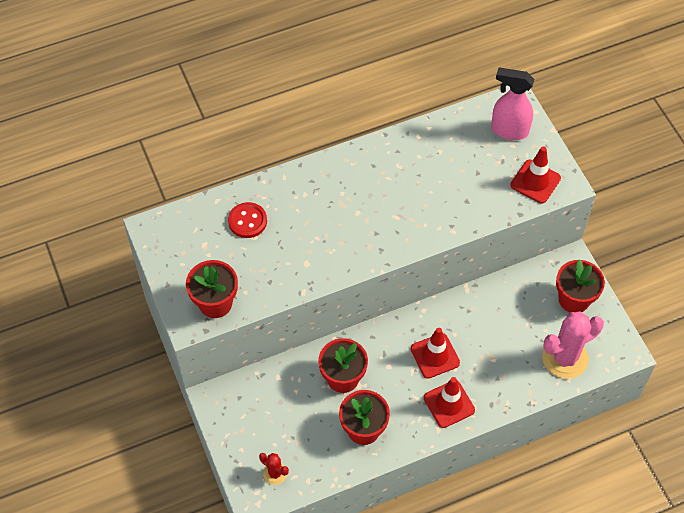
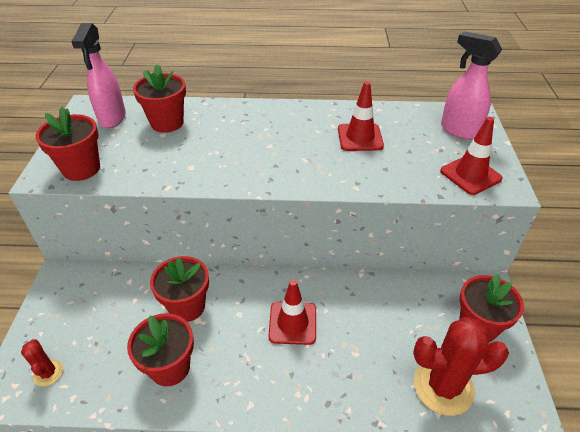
camera: 25 degrees right, 15 degrees down
red button [228,202,267,238] -> red flower pot [133,64,186,133]
red traffic cone [424,377,475,428] -> red traffic cone moved to [338,81,384,151]
pink cactus [542,311,604,379] -> red cactus [413,317,509,416]
none -> pink spray bottle [72,23,126,128]

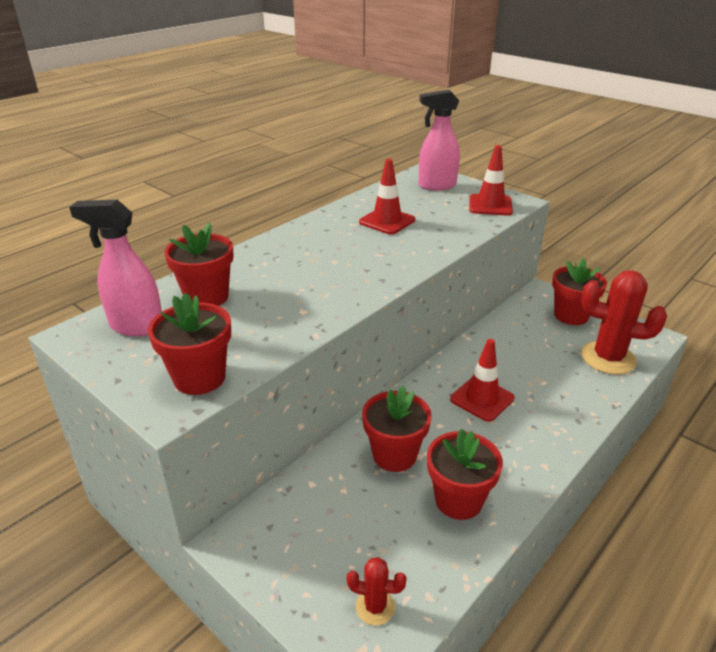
camera: 50 degrees left, 10 degrees down
pink spray bottle [72,23,126,128] -> pink spray bottle turned 150 degrees clockwise [69,200,162,336]
red cactus [413,317,509,416] -> red cactus turned 75 degrees clockwise [581,270,667,374]

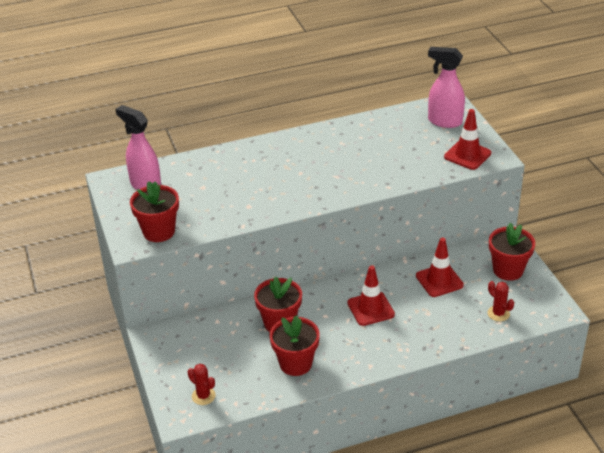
camera: 30 degrees right, 5 degrees up
red flower pot [164,223,234,306] -> none
red traffic cone [359,159,415,234] -> red traffic cone moved to [416,237,464,297]
red cactus [581,270,667,374] -> red cactus [487,281,514,322], size x0.49

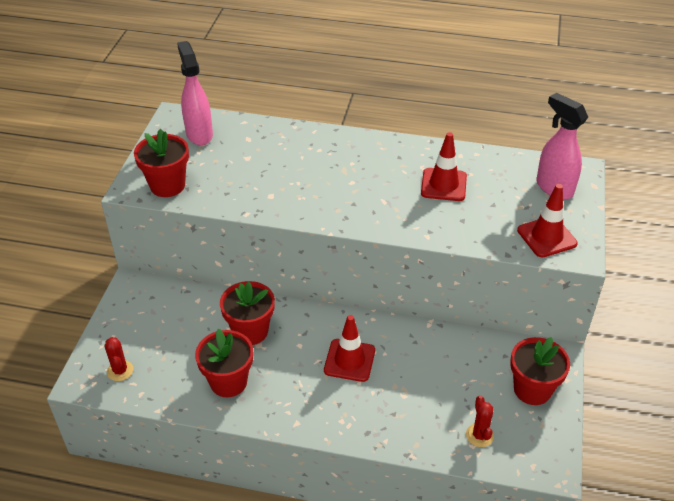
camera: 30 degrees right, 5 degrees up
red traffic cone [416,237,464,297] -> red traffic cone moved to [421,132,467,201]

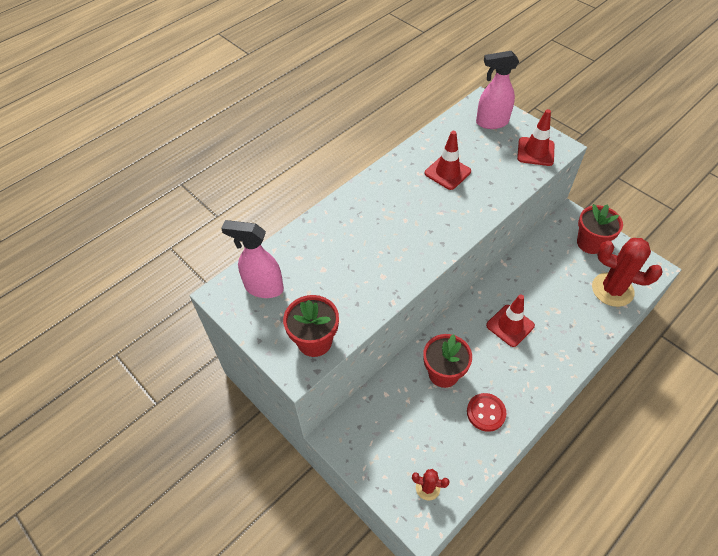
camera: 55 degrees left, 10 degrees up
red flower pot [195,329,253,397] -> red button [467,393,507,432]
red cactus [466,395,494,447] -> red cactus [592,238,663,307], size x2.04

